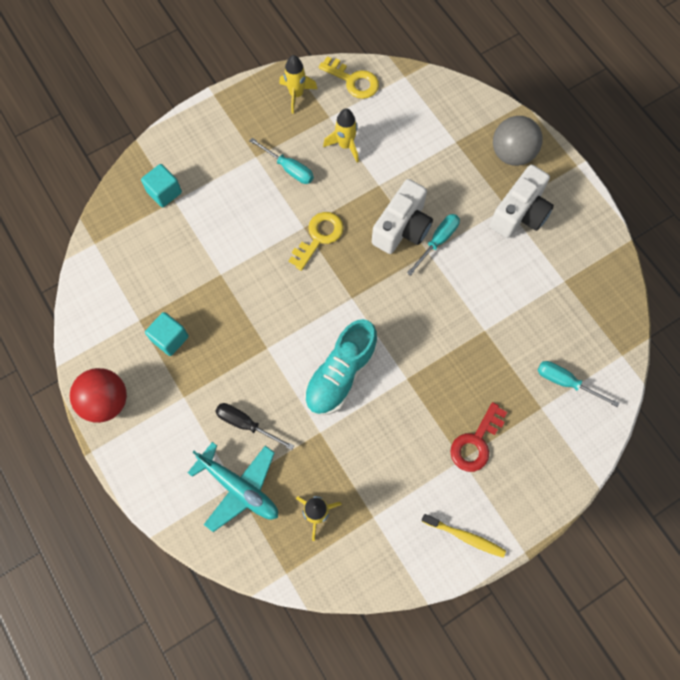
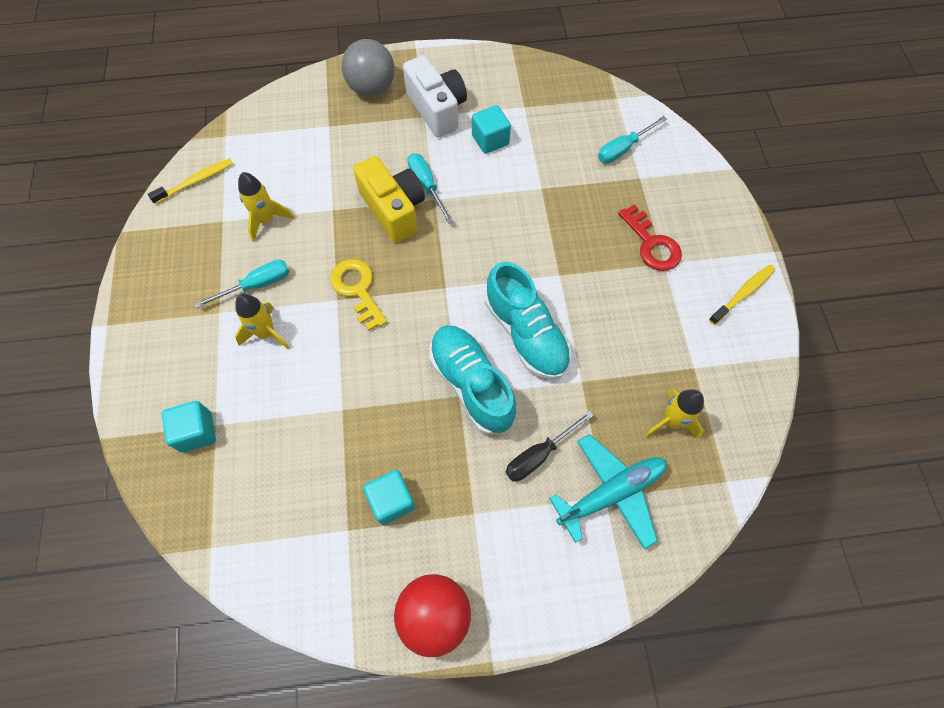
camera: 65 degrees left, 5 degrees down
yellow rocket [279,55,317,114] -> yellow rocket moved to [235,294,290,349]
yellow key [319,56,379,99] -> yellow toothbrush [148,158,233,204]
white camera [372,179,433,254] -> yellow camera [353,156,425,243]
none -> turquoise shoe [429,325,517,435]
none -> turquoise cube [472,105,511,154]

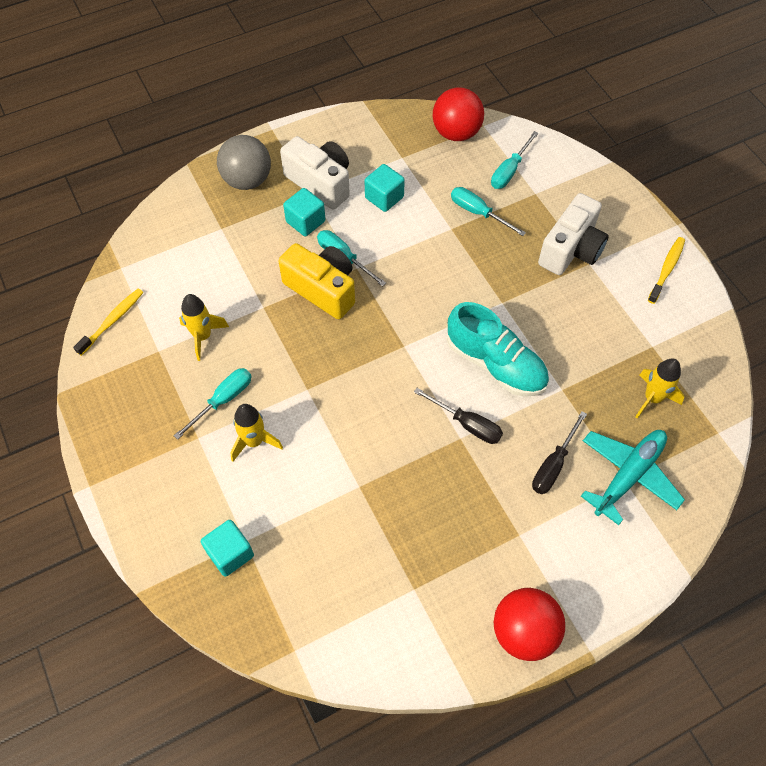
camera: 20 degrees left, 5 degrees down
yellow key [330,259,387,331] -> none
turquoise cube [363,470,415,525] -> turquoise cube moved to [283,188,325,236]
turquoise shoe [429,325,517,435] -> black screwdriver [414,388,503,444]
red key [618,205,682,271] -> white camera [538,193,609,275]
none -> red ball [433,87,484,141]
none -> turquoise screwdriver [451,187,526,236]

